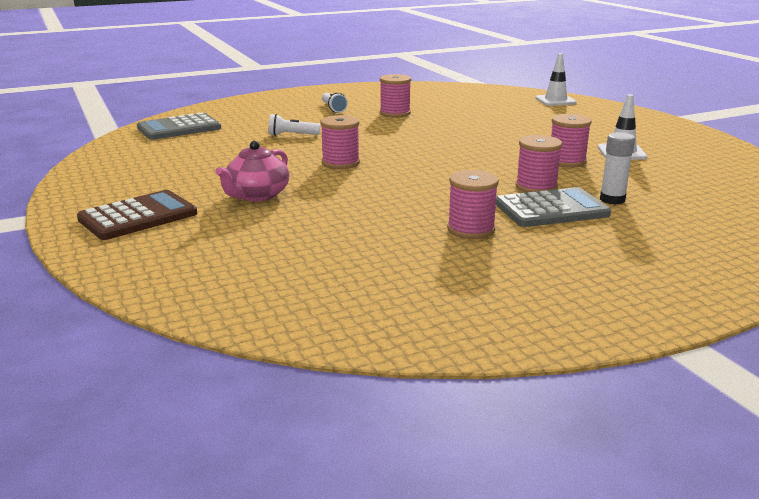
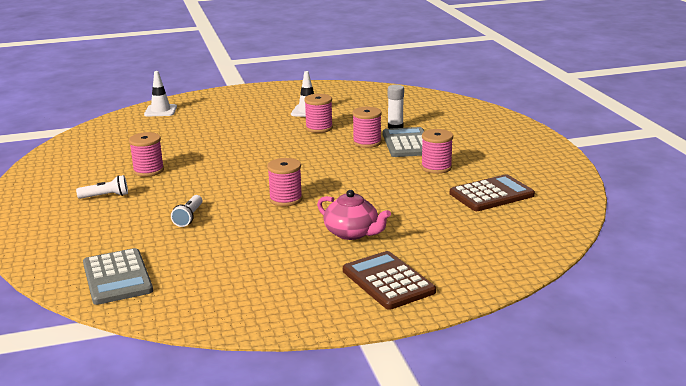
camera: 80 degrees left, 0 degrees up
none -> brown calculator [450,174,535,211]

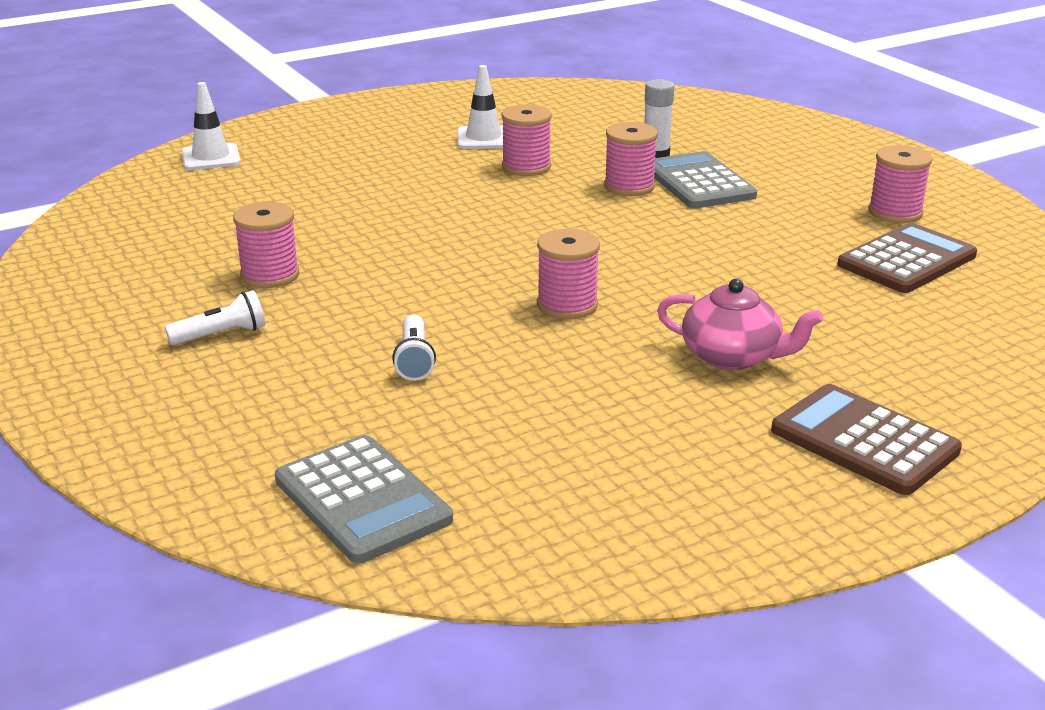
camera: 15 degrees left, 5 degrees up
pink spool [421,129,453,174] -> pink spool moved to [868,145,932,223]

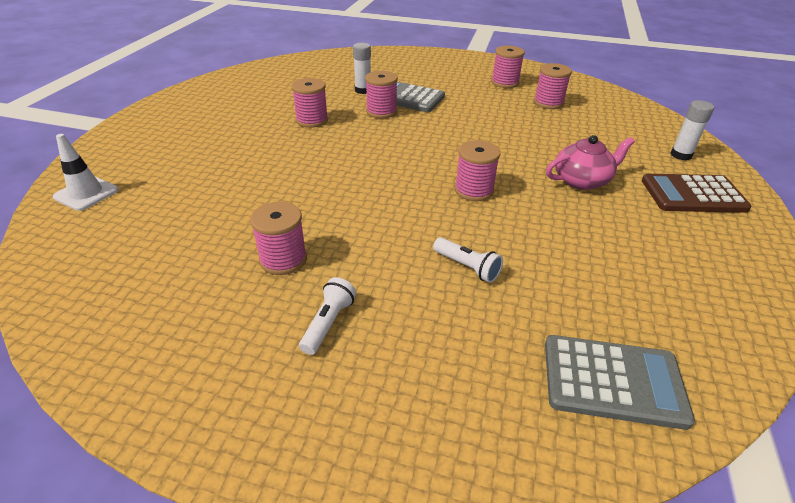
camera: 45 degrees left, 10 degrees up
white traffic cone [457,65,503,149] -> none
brown calculator [837,223,977,293] -> pink spool [534,63,572,109]
none -> white glue stick [670,100,714,161]

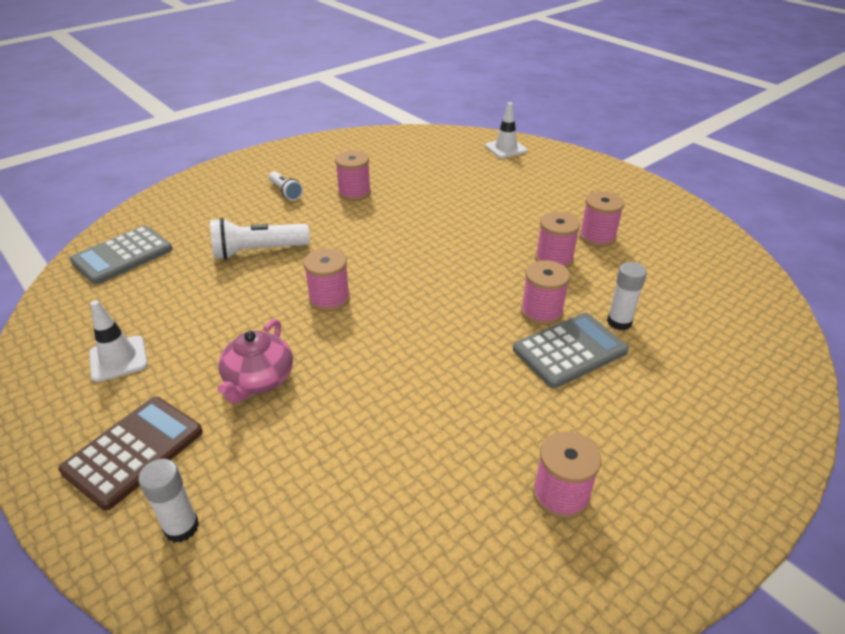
camera: 125 degrees right, 0 degrees up
white flashlight [433,237,503,283] -> white flashlight [210,218,310,260], size x1.70
pink spool [534,63,572,109] -> pink spool moved to [579,191,624,247]
none -> white traffic cone [89,300,148,382]

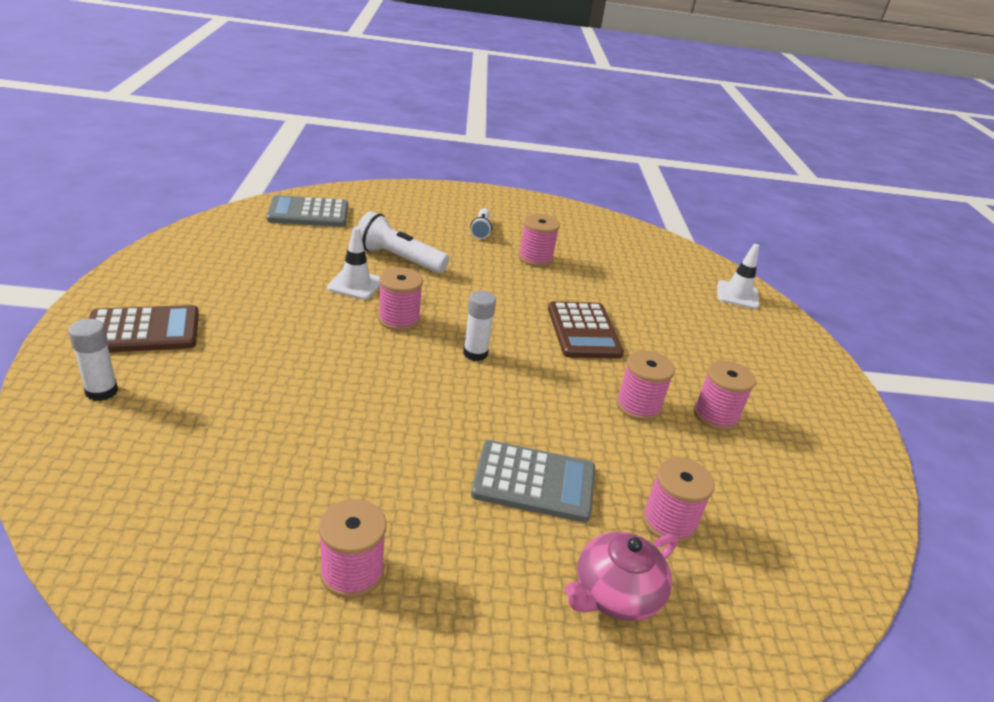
camera: 35 degrees right, 5 degrees down
white traffic cone [89,300,148,382] -> white traffic cone moved to [327,227,380,300]
pink teapot [217,319,293,404] -> pink teapot moved to [565,532,678,621]
pink spool [521,260,570,325] -> pink spool moved to [642,457,715,543]
white glue stick [607,262,647,330] -> white glue stick moved to [463,291,496,361]
none -> brown calculator [548,301,624,359]

